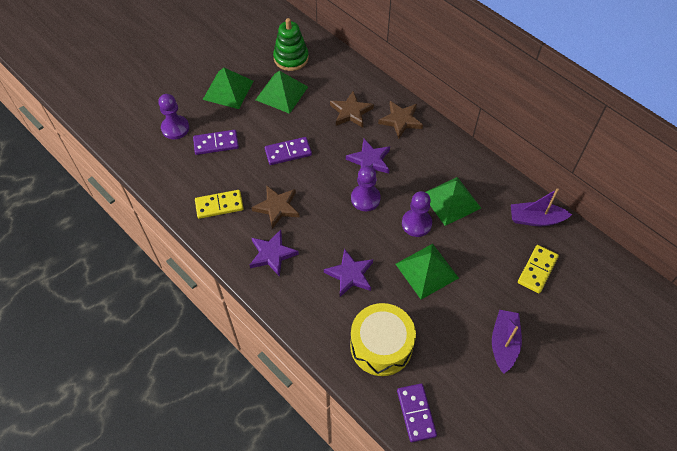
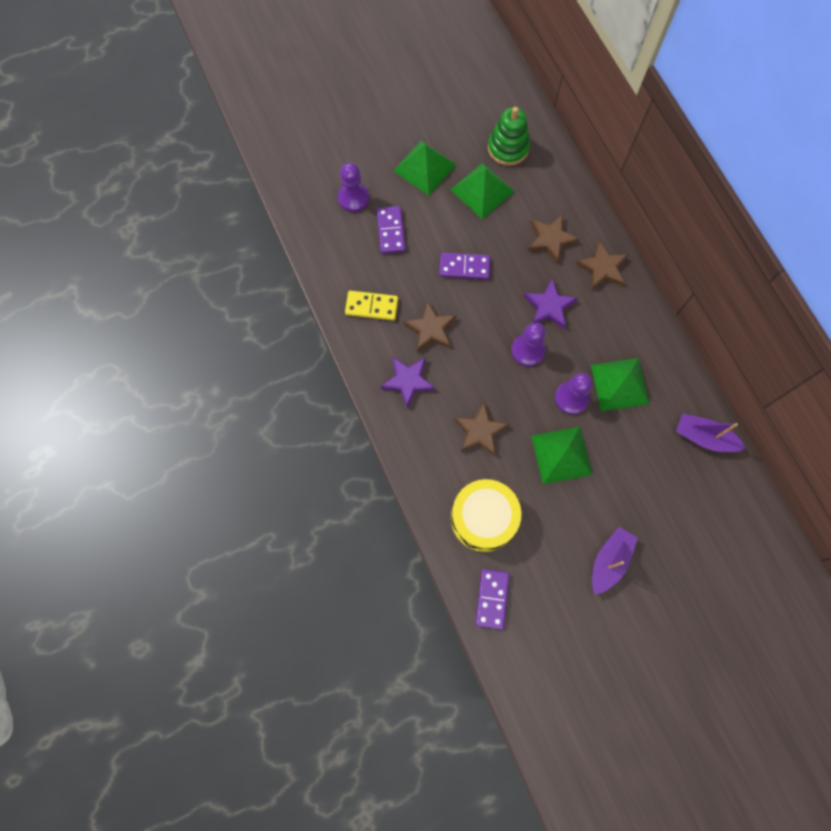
camera: 20 degrees right, 15 degrees up
purple domino [193,130,239,155] -> purple domino turned 75 degrees clockwise [377,206,405,254]
purple star [324,249,373,297] -> brown star [454,402,509,456]
yellow domino [518,245,559,294] -> none

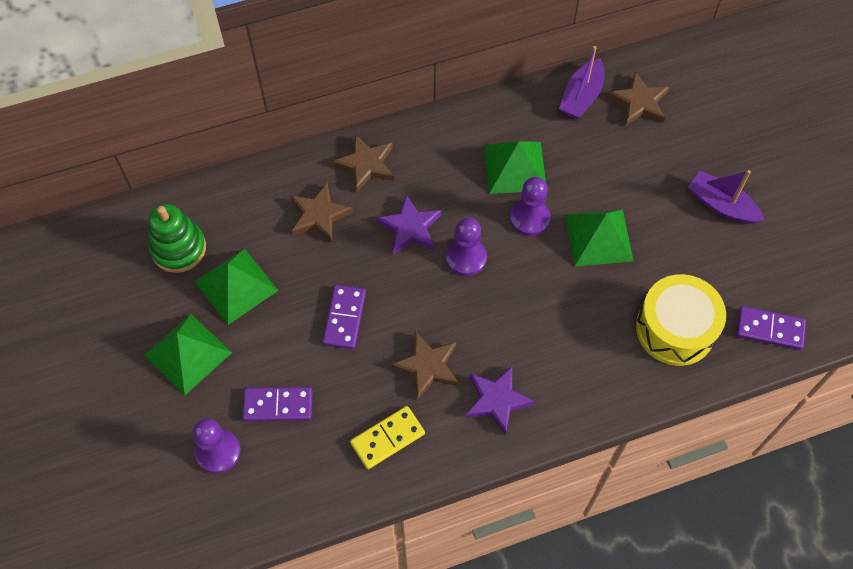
camera: 85 degrees left, 10 degrees down
yellow domino [345,291,398,321] -> yellow domino turned 45 degrees clockwise [350,406,425,469]
brown star [454,402,509,456] -> brown star moved to [607,72,669,126]

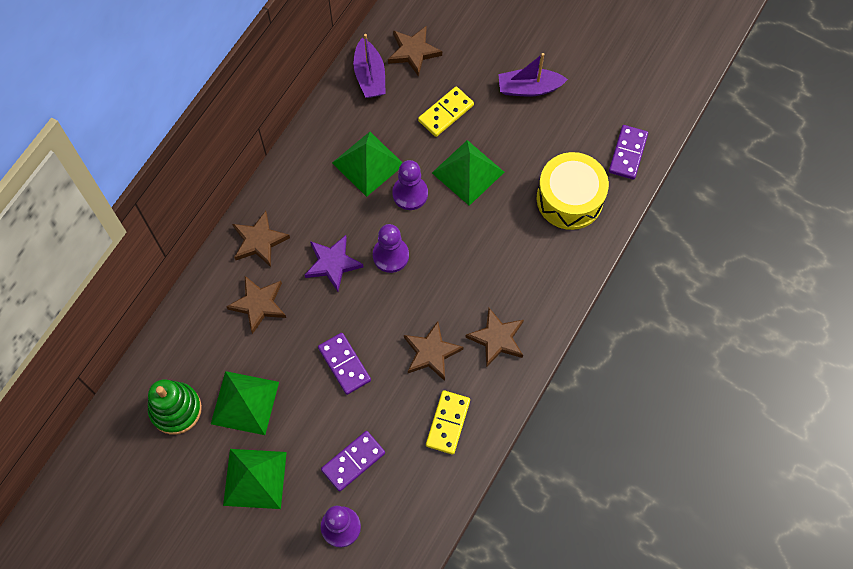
camera: 40 degrees left, 5 degrees up
purple star [465,366,535,435] -> brown star [465,308,524,367]
purple domino [736,306,806,350] -> purple domino turned 45 degrees counterclockwise [609,125,648,180]
none -> yellow domino [418,87,474,137]

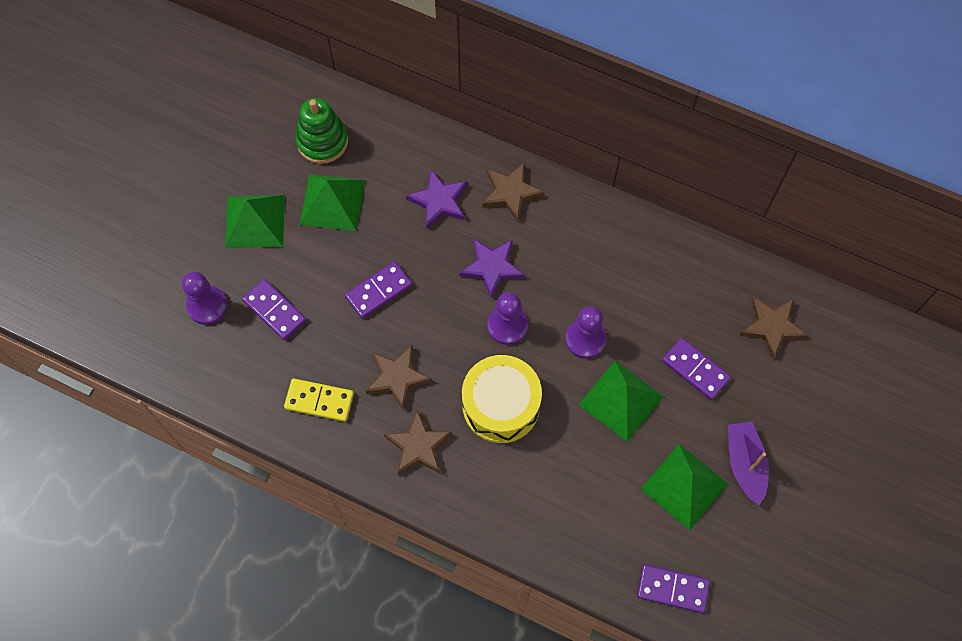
camera: 85 degrees right, 0 degrees up
brown star [226,276,286,334] -> purple star [406,169,467,229]
green pyramid [332,132,403,197] -> green pyramid moved to [641,444,728,530]
purple boat [353,34,386,98] -> none
yellow domino [418,87,474,137] -> purple domino [662,338,731,400]
yellow drum [537,152,609,230] -> yellow drum moved to [462,355,542,443]

